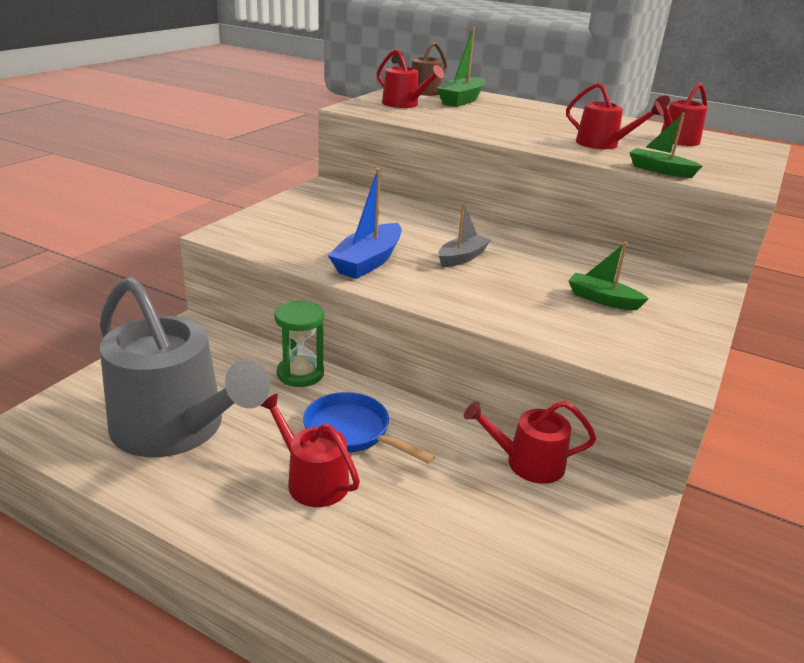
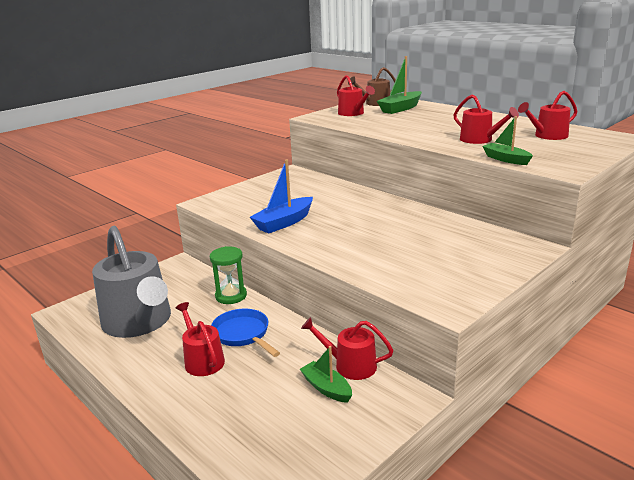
camera: 20 degrees right, 5 degrees down
grey boat [438,203,491,267] -> none
green boat [568,242,649,310] -> green boat moved to [300,346,352,403]

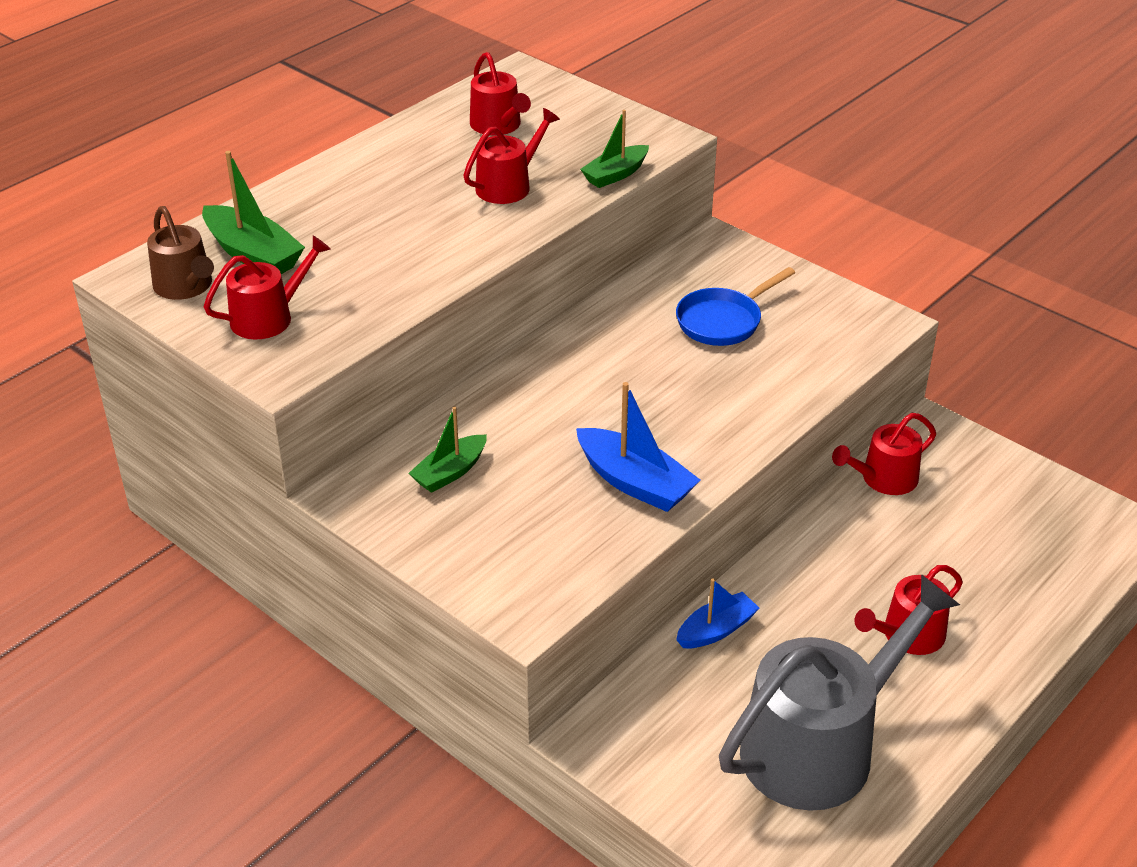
camera: 95 degrees left, 15 degrees up
green hourglass [210,246,247,304] -> blue boat [676,578,760,648]
blue pan [211,308,280,357] -> blue pan moved to [676,267,795,346]
green boat [300,346,352,403] -> green boat moved to [409,407,487,493]
red watering can [301,317,393,380] -> red watering can turned 45 degrees clockwise [832,413,936,495]

